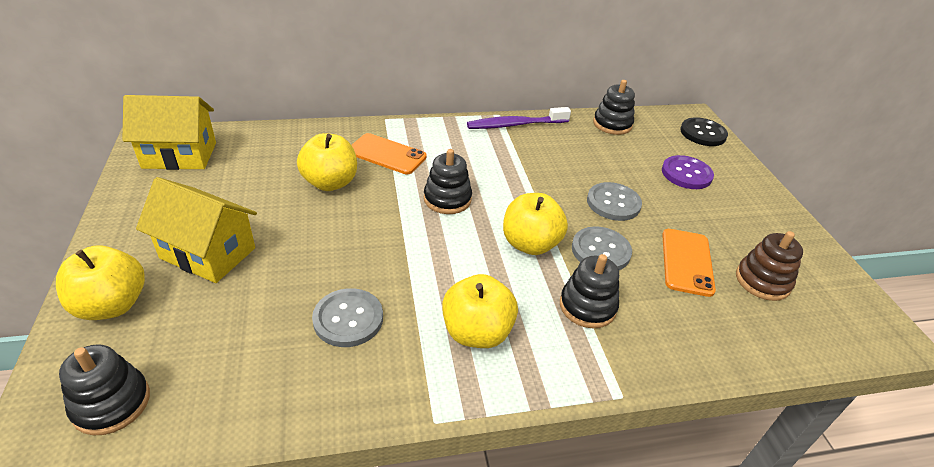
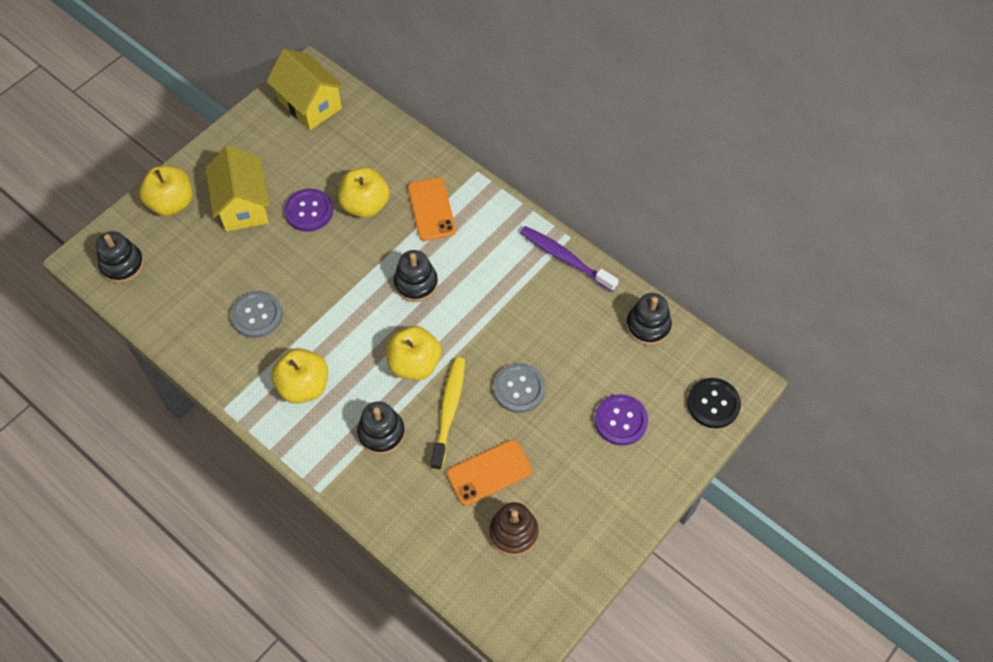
camera: 55 degrees right, 20 degrees up
grey button [572,226,632,270] -> yellow toothbrush [431,357,465,470]
none -> purple button [284,189,333,232]

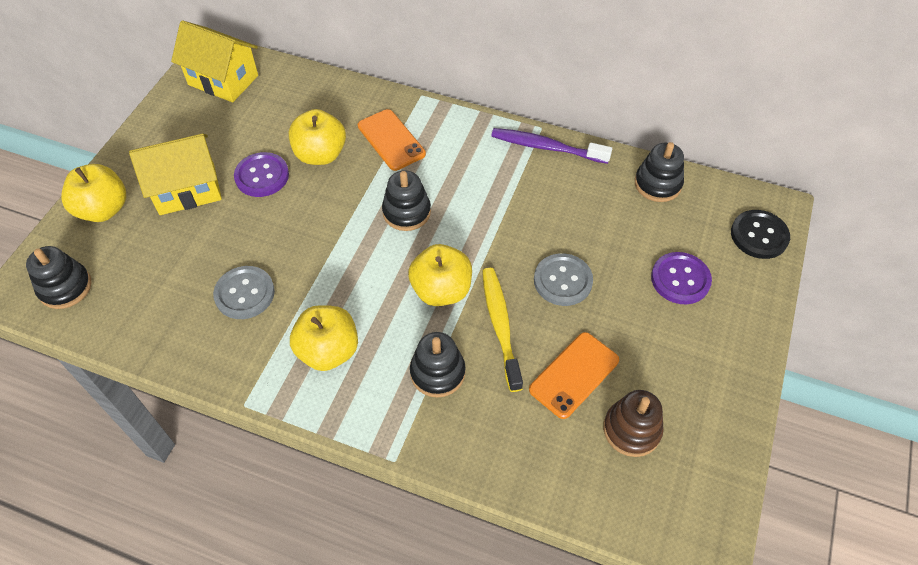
camera: 20 degrees left, 5 degrees down
yellow house [205,145,270,232] -> yellow house turned 75 degrees counterclockwise [129,133,222,215]

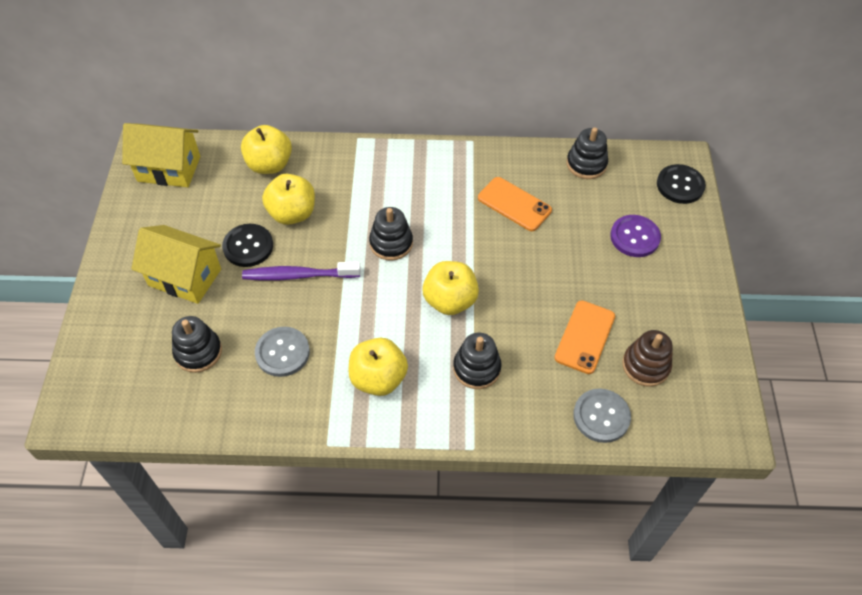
camera: 20 degrees left, 0 degrees up
black stacking toy [26,246,92,309] -> black stacking toy moved to [172,316,222,373]
yellow apple [61,164,126,222] -> yellow apple moved to [241,125,292,174]
yellow house [129,133,222,215] -> yellow house turned 60 degrees clockwise [131,225,221,304]
purple button [234,152,289,197] -> black button [222,224,273,267]
orange phone [358,109,426,171] -> orange phone moved to [478,177,552,231]
yellow toothbrush [482,268,523,392] -> none
purple toothbrush [491,128,612,164] -> purple toothbrush moved to [242,262,361,281]
grey button [534,253,593,306] -> grey button moved to [573,388,631,443]

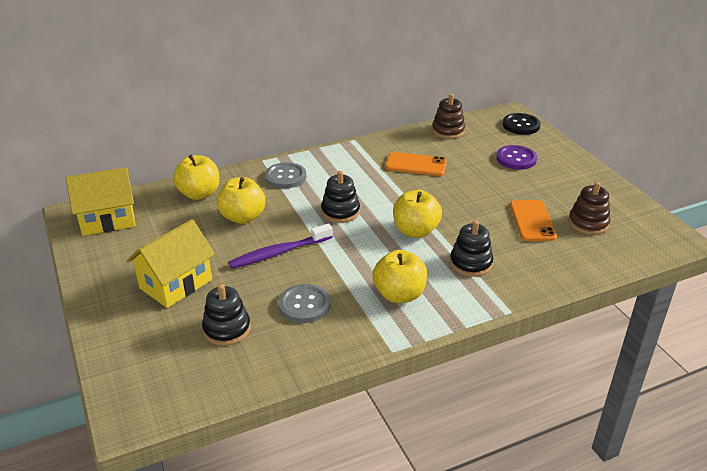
camera: 25 degrees left, 20 degrees down
yellow house [131,225,221,304] -> yellow house turned 45 degrees counterclockwise [127,219,215,308]
black button [222,224,273,267] -> none
black stacking toy [566,127,608,179] -> brown stacking toy [432,94,465,139]
grey button [573,388,631,443] -> grey button moved to [265,162,306,189]

